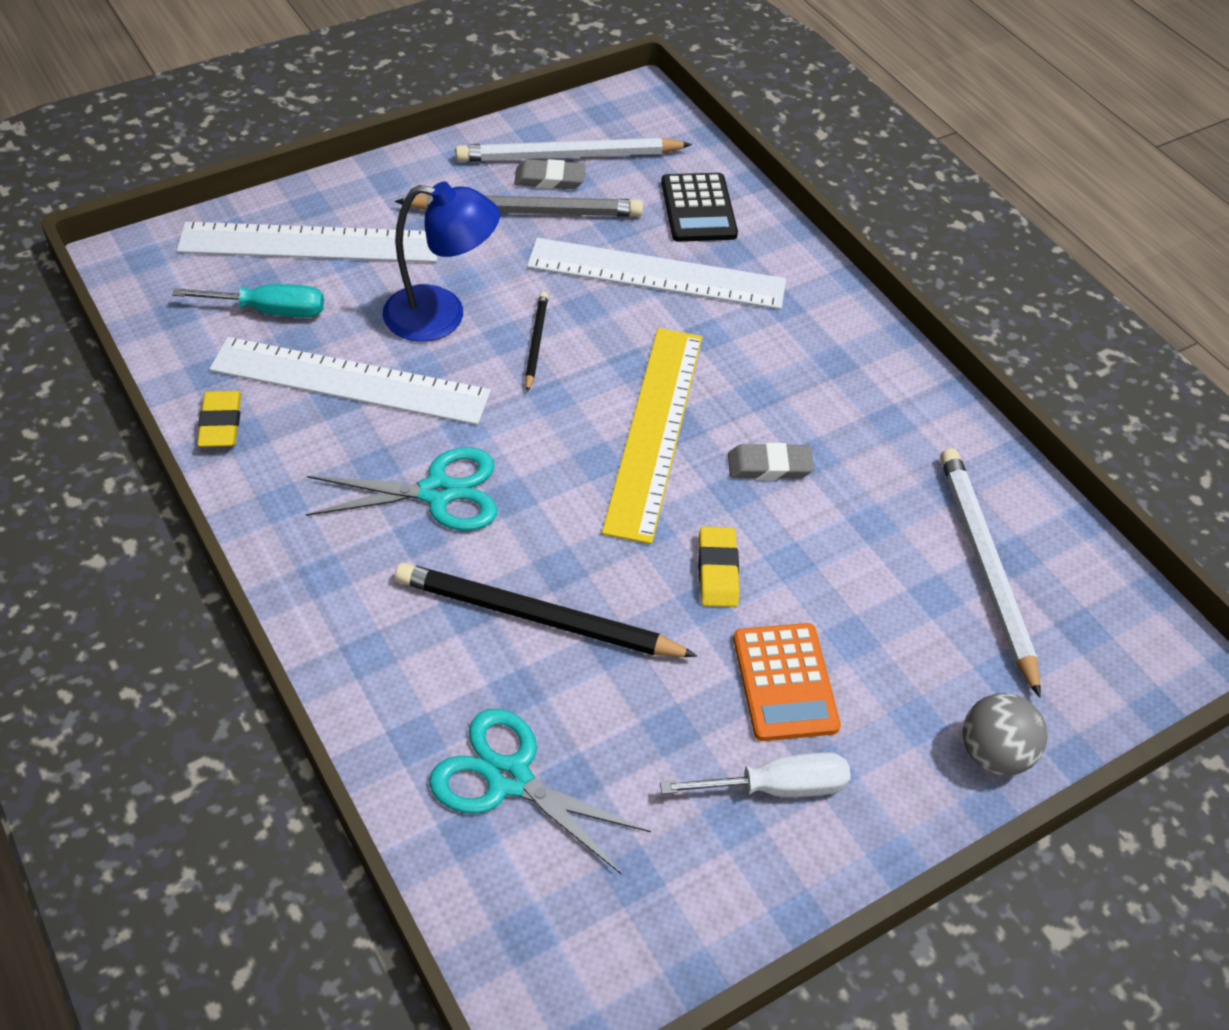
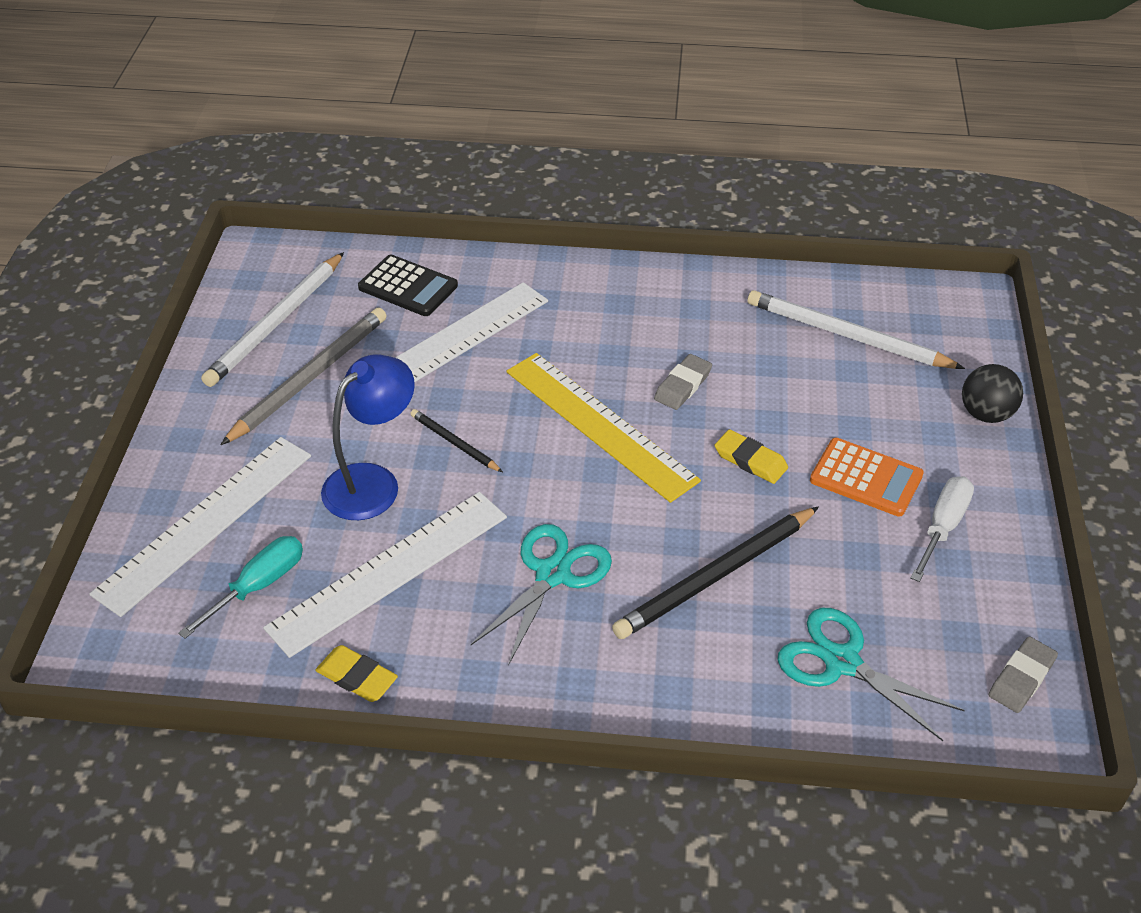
camera: 50 degrees left, 5 degrees down
turquoise scissors [429,708,651,875] -> turquoise scissors turned 60 degrees clockwise [778,608,965,741]
grey eraser [514,159,586,189] -> grey eraser moved to [989,637,1058,713]
grey ball [963,693,1047,775] -> black ball [962,364,1023,423]

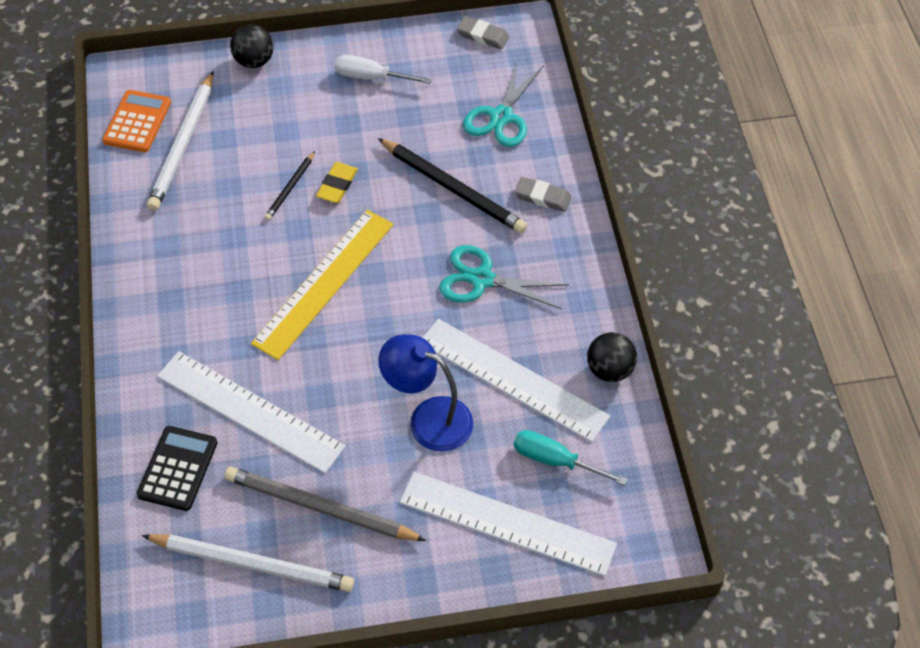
camera: 105 degrees left, 10 degrees up
yellow eraser [315,645,398,702] -> black ball [587,332,637,382]
black pencil [411,409,503,472] -> black pencil moved to [264,151,315,220]
grey eraser [654,354,712,410] -> grey eraser moved to [515,177,572,212]
orange calculator [810,438,924,517] -> orange calculator moved to [102,90,171,152]

